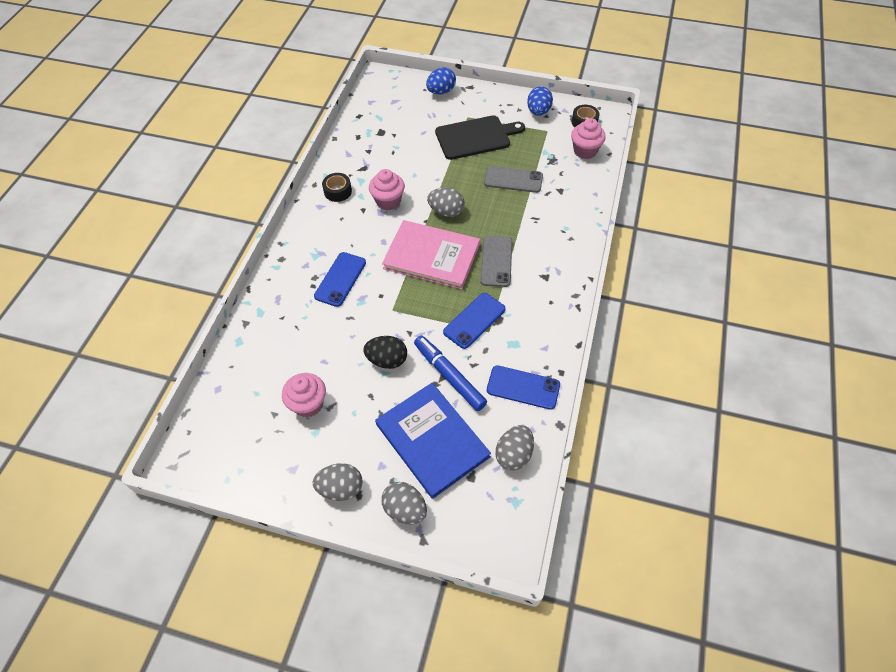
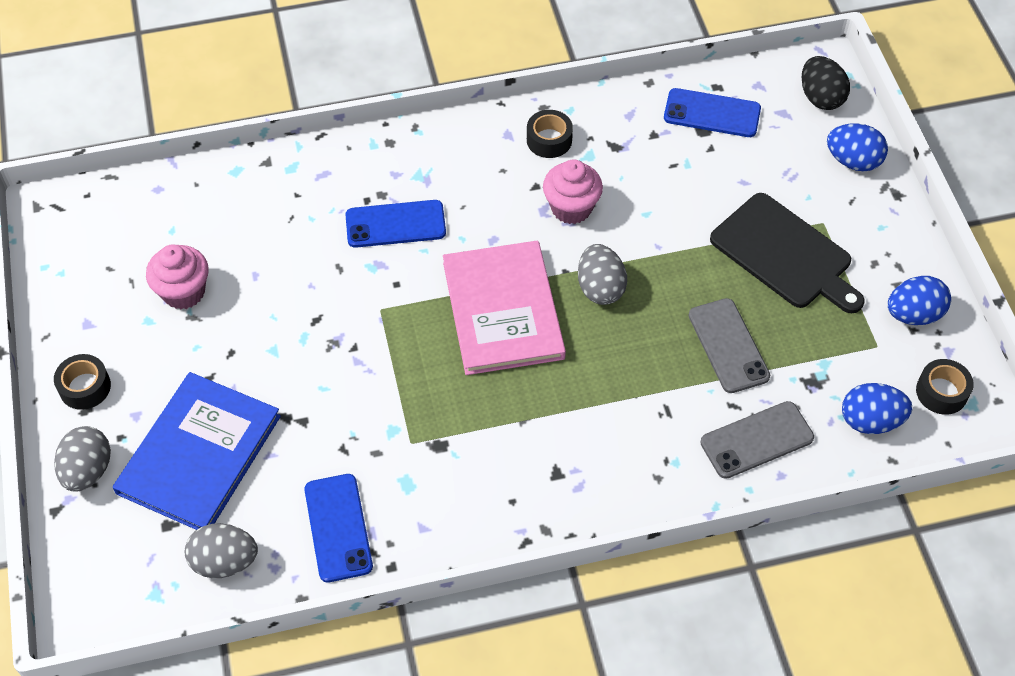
camera: 60 degrees right, 0 degrees up
grey egg [312,463,363,501] -> black tape [54,354,111,410]
black egg [363,336,407,369] -> black egg moved to [802,56,850,110]
blue marker [414,335,487,411] -> none
blue phone [443,293,506,349] -> blue phone moved to [664,88,761,137]
grey phone [480,236,512,287] -> grey phone moved to [700,401,814,479]
pink cupcake [571,118,606,159] -> blue egg [842,383,912,434]

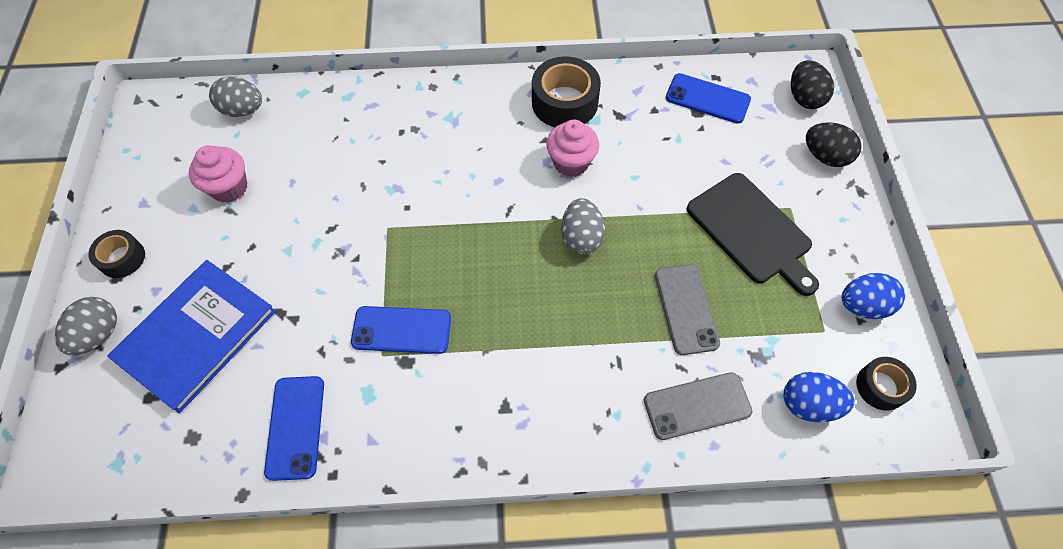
camera: 10 degrees right, 5 degrees up
grey egg [185,523,258,578] -> grey egg moved to [209,76,262,117]
blue phone [345,200,446,248] -> blue phone moved to [351,306,451,354]
pink book [443,241,566,375] -> none
black tape [527,110,573,158] -> black tape [532,56,601,127], size x1.71
blue egg [827,123,888,171] -> black egg [806,122,862,167]

